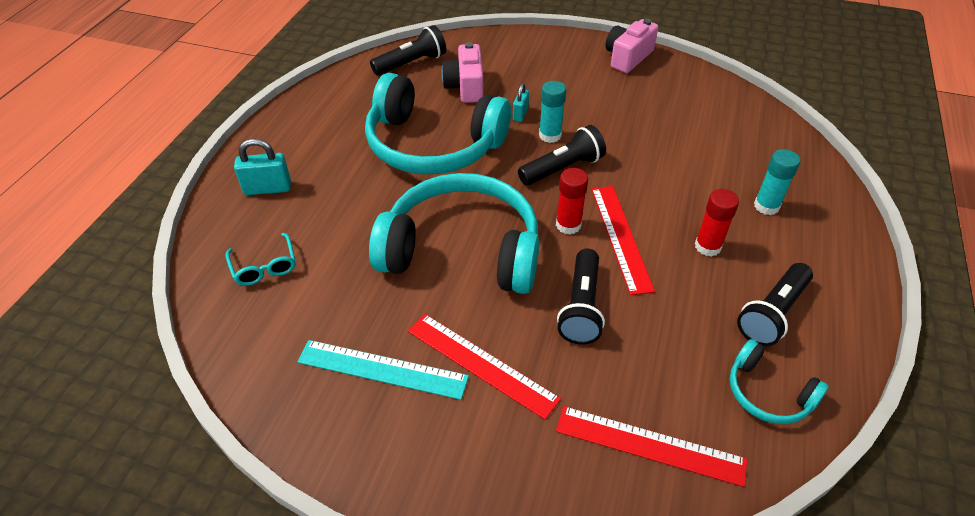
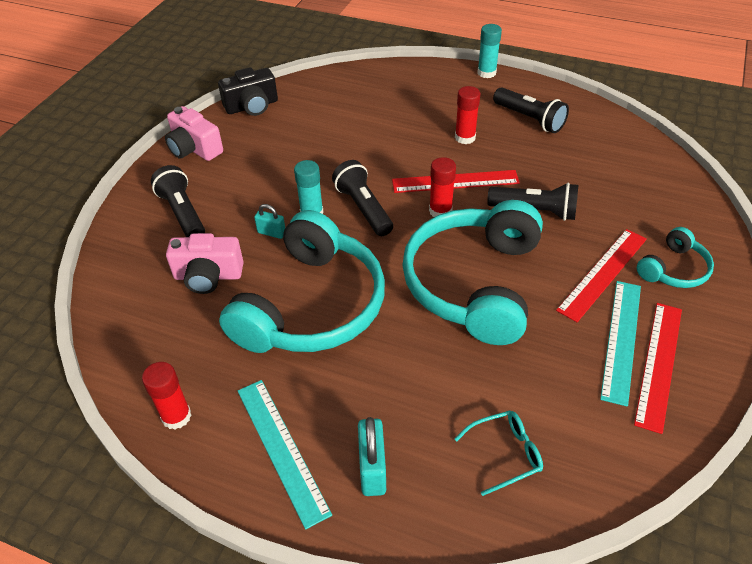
camera: 85 degrees left, 0 degrees up
black flashlight [370,25,446,76] -> black flashlight moved to [151,165,205,237]
red ruler [556,406,747,487] -> red ruler moved to [634,303,682,434]
turquoise headphones [729,339,829,424] -> turquoise headphones moved to [637,227,714,288]
turquoise glue stick [754,149,800,215] -> turquoise glue stick moved to [477,24,502,78]
none -> red glue stick [142,362,192,430]
none -> black camera [218,67,278,116]
none -> turquoise ruler [238,380,332,530]

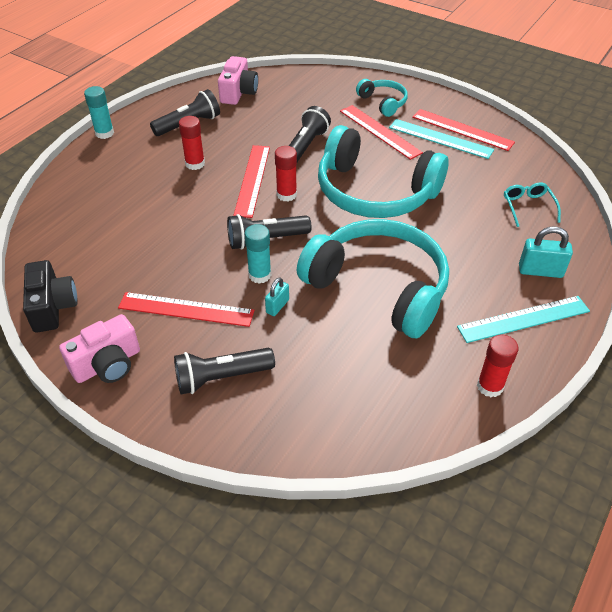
camera: 80 degrees left, 0 degrees up
pink camera [166,233,244,294] -> pink camera moved to [218,56,258,105]
none -> red ruler [118,292,254,327]

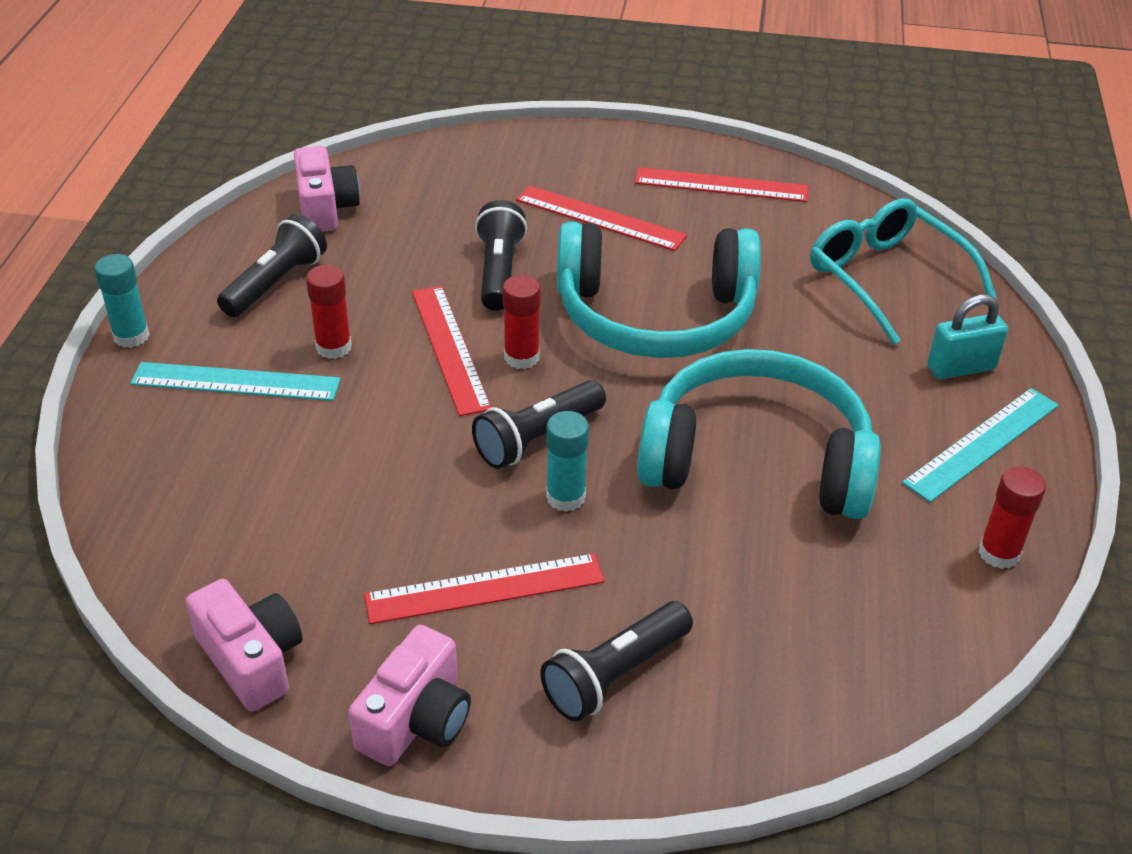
camera: 25 degrees left, 5 degrees down
black camera [23,260,78,333] -> pink camera [186,579,302,711]
turquoise padlock [265,278,289,316] -> none
turquoise headphones [356,79,408,117] -> none
turquoise ruler [389,119,494,159] -> turquoise ruler moved to [130,362,341,401]
turquoise glasses [504,183,561,227] -> turquoise glasses [810,198,997,345], size x1.91

